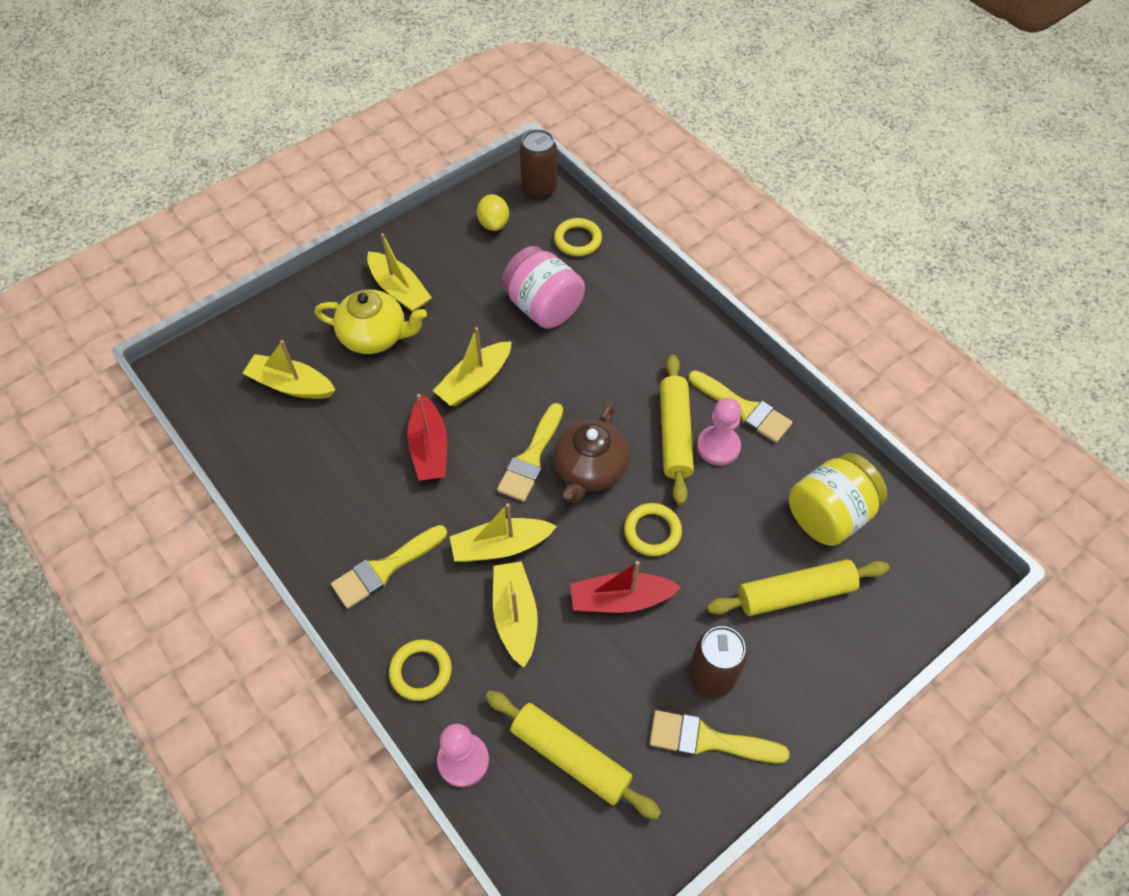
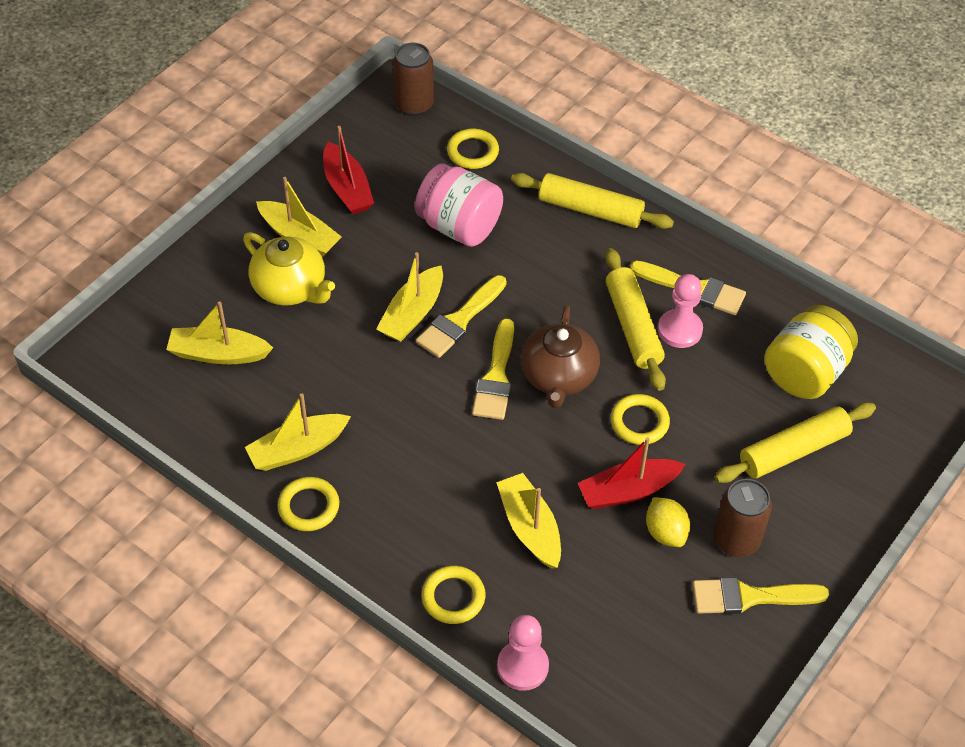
camera: 15 degrees left, 5 degrees down
yellow teapot [314,289,427,354] -> yellow teapot turned 45 degrees clockwise [243,232,335,306]
yellow brush [331,525,447,609] -> yellow brush moved to [416,275,507,358]
red boat [407,394,447,481] -> red boat moved to [323,126,374,214]
yellow boat [450,503,557,562] -> yellow boat moved to [245,393,351,471]
yellow lemon [477,194,509,231] -> yellow lemon moved to [646,497,690,547]
yellow rolling pin [485,691,661,820] -> yellow rolling pin moved to [511,173,674,229]
none -> yellow ring [277,477,339,531]

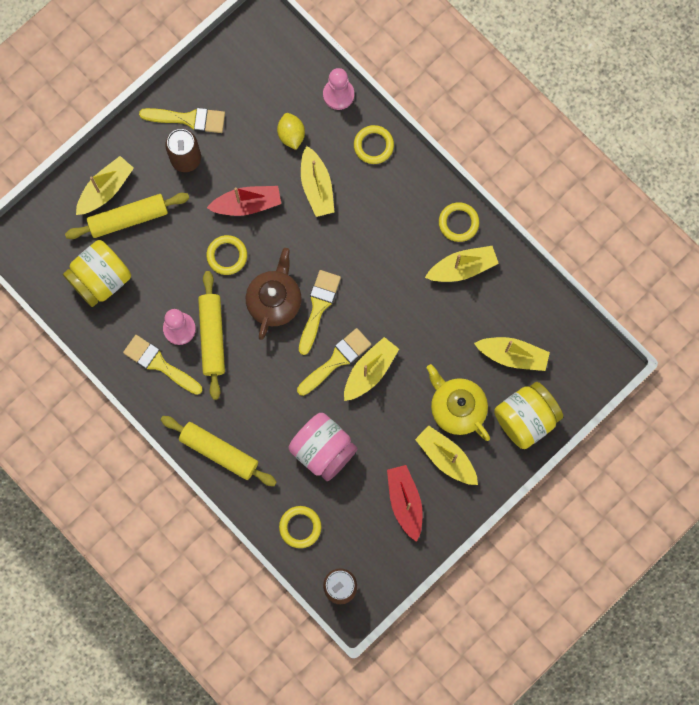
camera: 170 degrees left, 25 degrees up
yellow lemon [646,497,690,547] -> yellow lemon moved to [277,113,305,150]
none -> yellow boat [76,156,134,215]
none -> yellow jar [494,382,563,449]

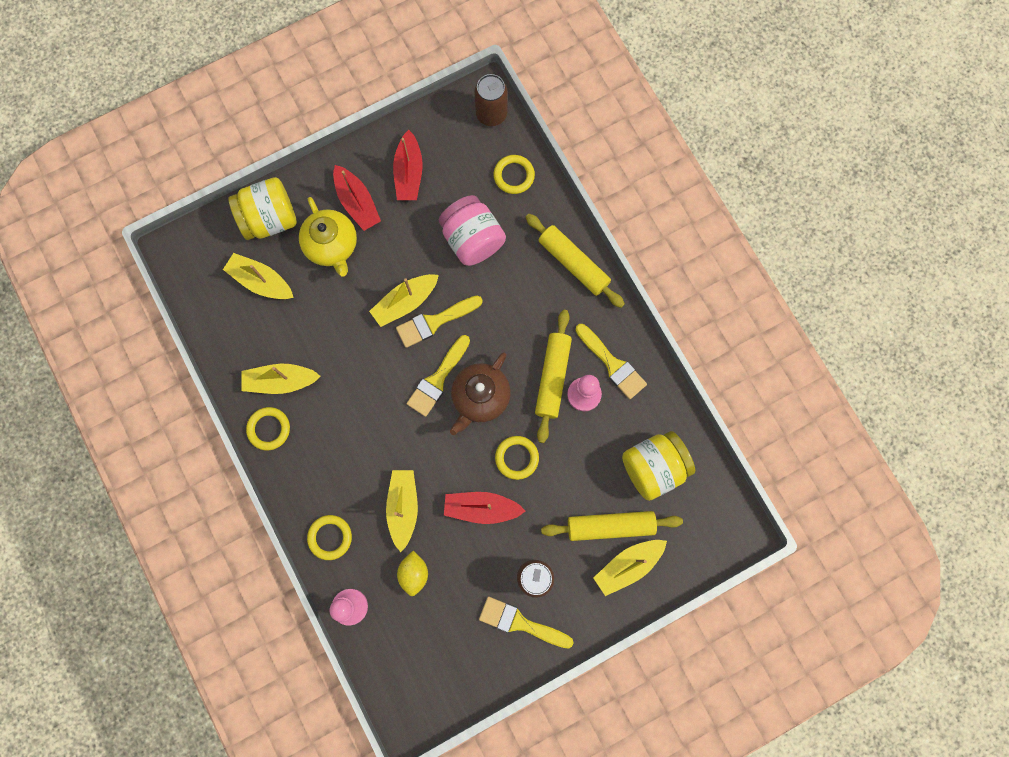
camera: 165 degrees left, 0 degrees up
yellow boat [415,425,478,485] -> red boat [333,165,381,231]

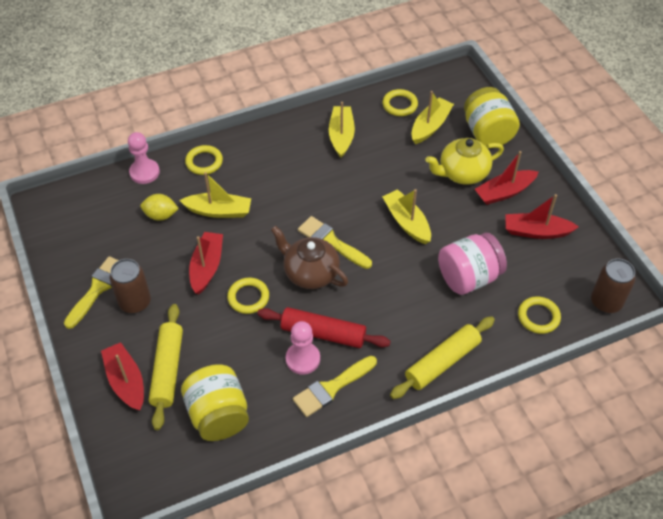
camera: 95 degrees right, 25 degrees down
yellow ring [246,407,290,450] -> yellow ring moved to [382,89,418,116]
yellow brush [396,295,483,348] -> none
yellow rolling pin [535,310,572,443] -> red rolling pin [257,307,391,348]
yellow boat [594,540,667,596] -> red boat [101,342,144,411]

